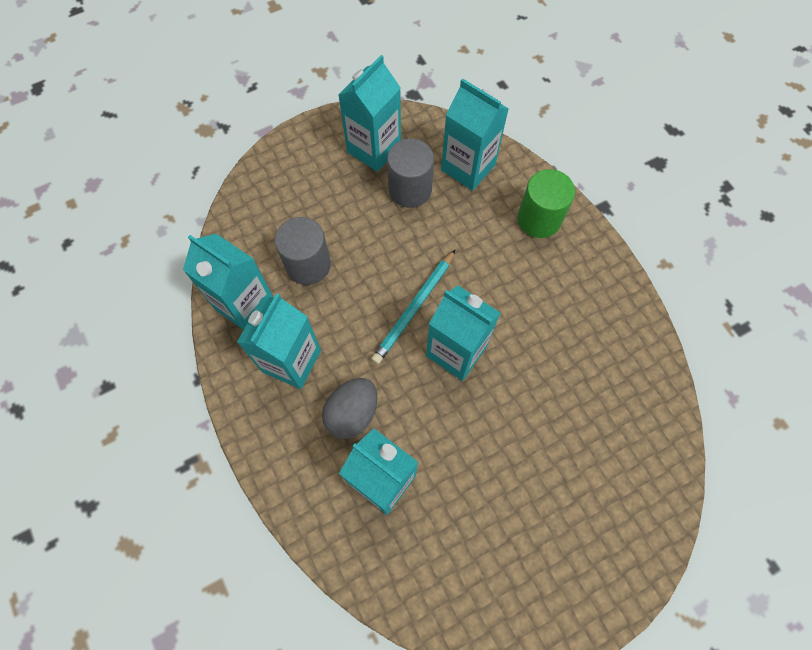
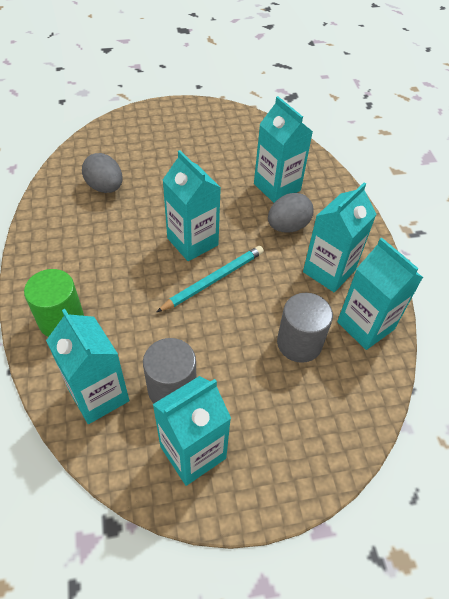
camera: 165 degrees left, 15 degrees down
none -> grey egg [82,153,122,193]

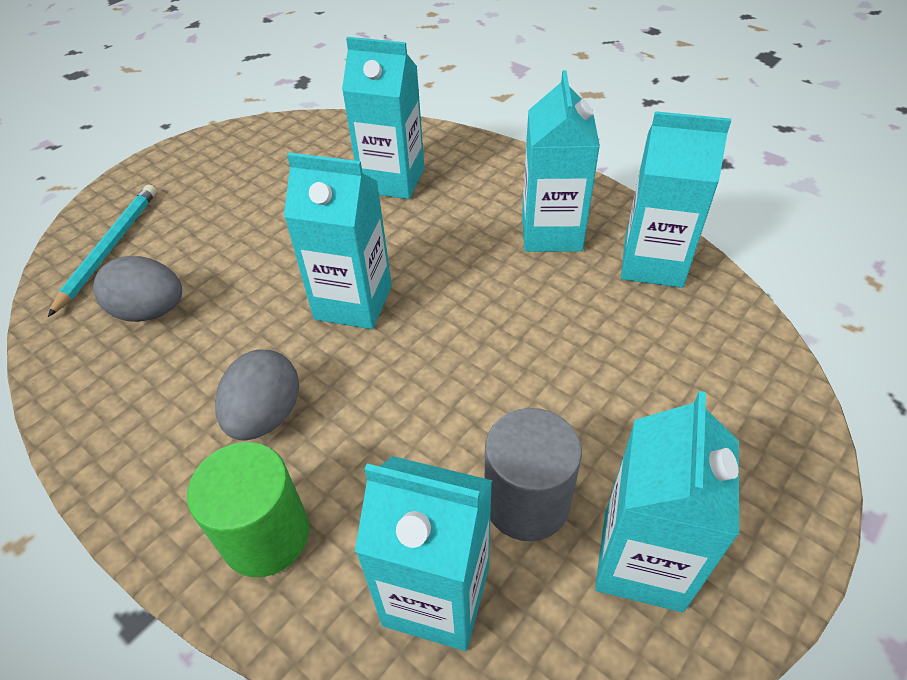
camera: 35 degrees left, 5 degrees down
turquoise pencil [157,246,264,312] -> turquoise pencil moved to [48,185,157,317]
grey egg [268,193,313,232] -> grey egg moved to [215,349,299,441]
grey cylinder [277,293,333,363] -> none

